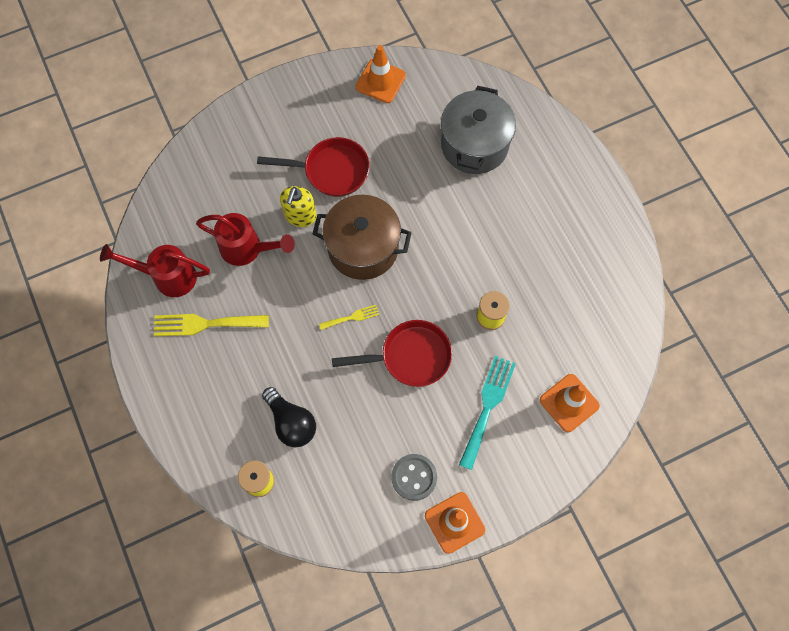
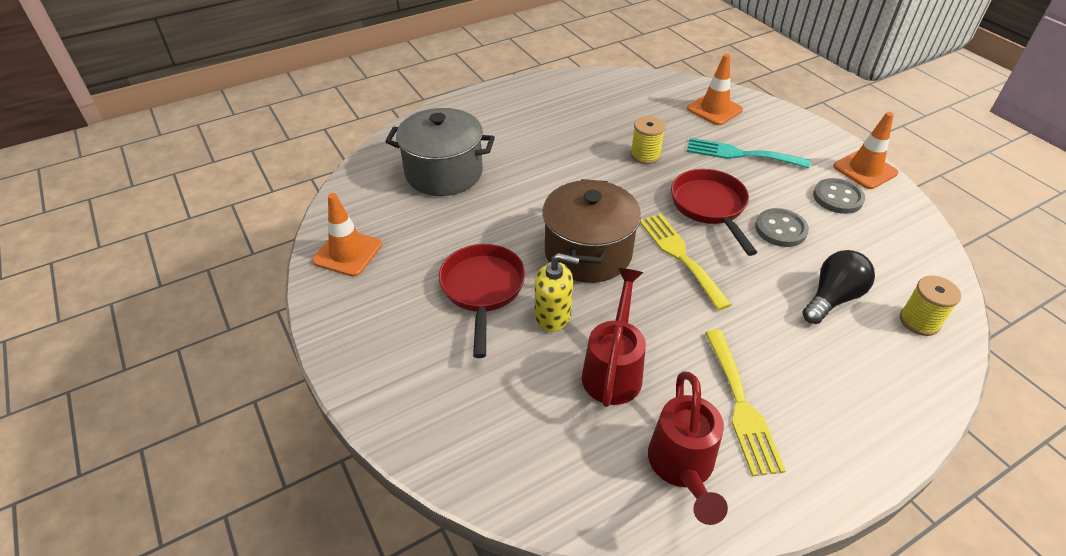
camera: 95 degrees left, 25 degrees down
yellow fork [319,305,379,330] -> yellow fork [640,214,732,310], size x1.89
none -> grey button [755,208,809,247]

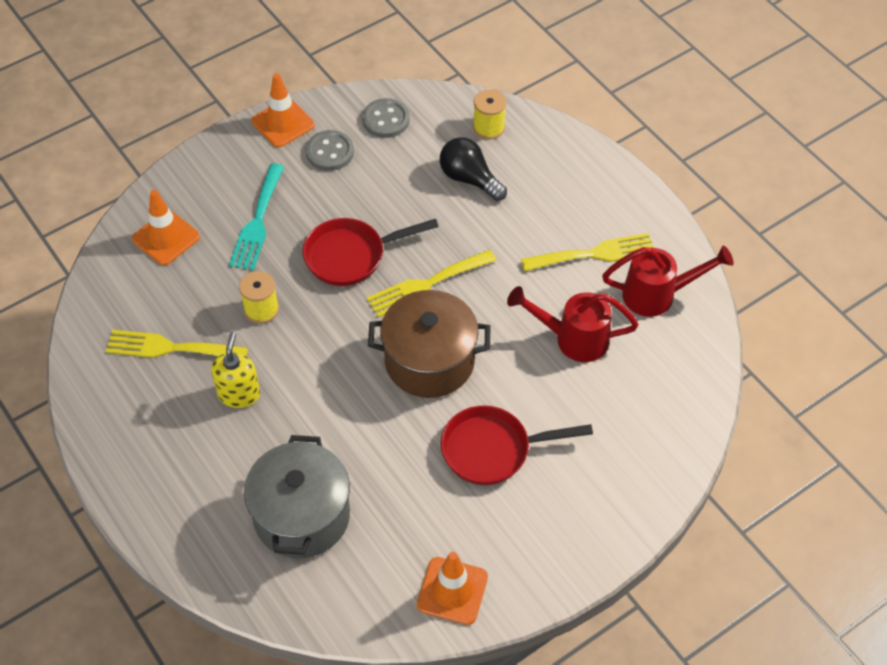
camera: 95 degrees left, 10 degrees up
yellow soap dispenser [535,253,579,332] -> yellow soap dispenser moved to [211,332,260,408]
grey button [755,208,809,247] -> grey button moved to [362,98,410,138]
none -> yellow fork [106,330,248,358]

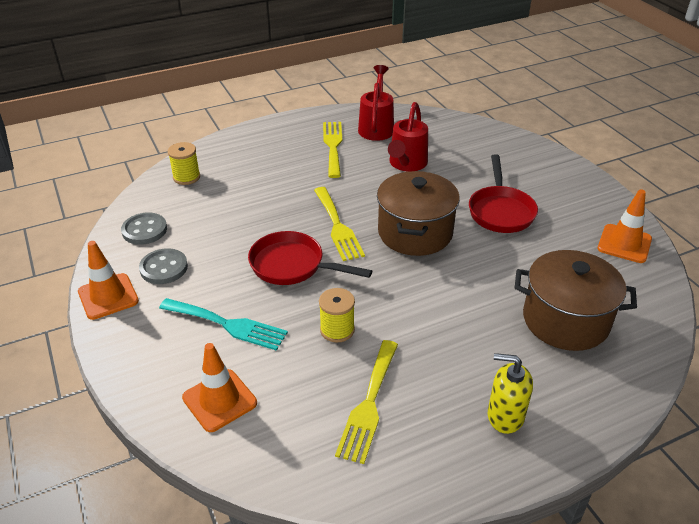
camera: 80 degrees left, 15 degrees down
yellow soap dispenser [211,332,260,408] -> yellow soap dispenser moved to [488,353,533,434]
grey pot [244,435,350,558] -> brown pot [515,250,637,351]
red pan [303,218,439,286] -> red pan turned 120 degrees clockwise [248,231,372,285]
black light bulb [440,137,507,201] -> none

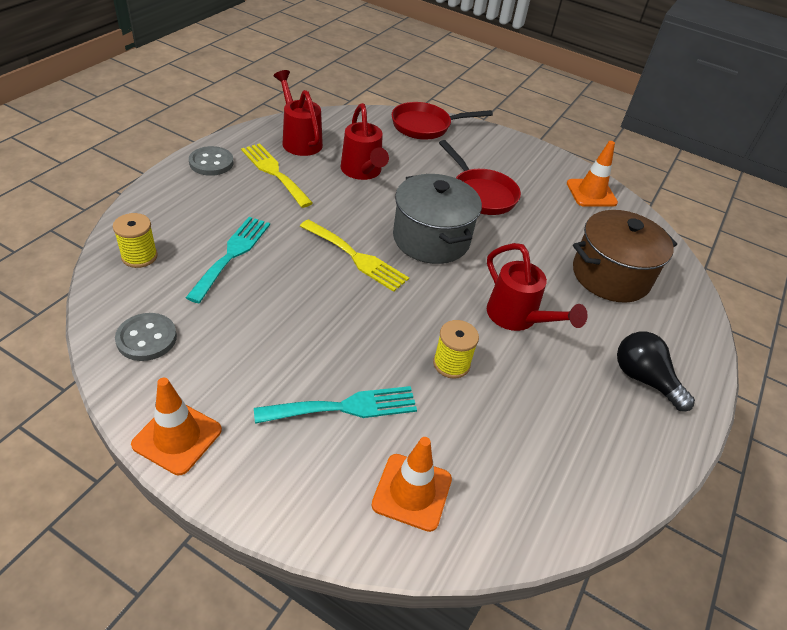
camera: 40 degrees left, 5 degrees up
grey button [139,248,188,284] -> grey button moved to [189,146,233,176]
red pan [248,231,372,285] -> red pan moved to [392,102,493,140]
yellow fork [335,340,398,464] -> none
brown pot [377,171,460,256] -> grey pot [393,174,482,264]
yellow soap dispenser [488,353,533,434] -> black light bulb [617,332,695,411]
none -> turquoise fork [186,217,270,303]
none -> red watering can [487,243,588,331]

